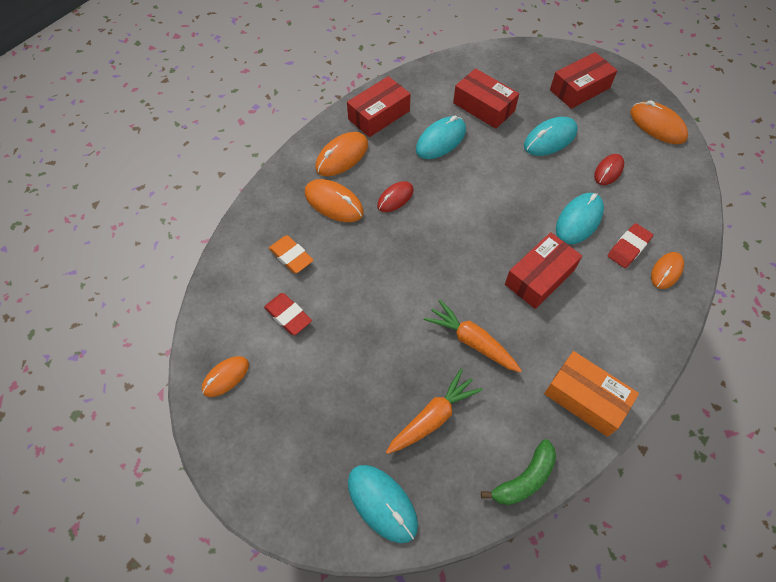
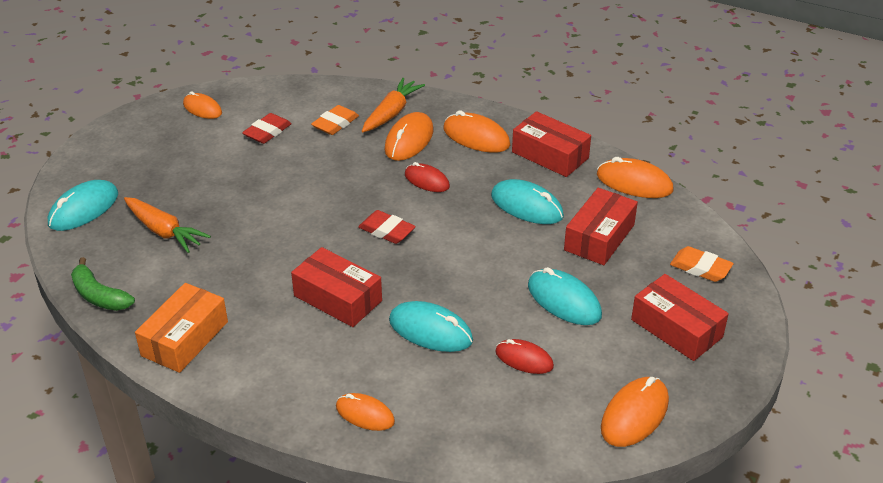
camera: 80 degrees right, 20 degrees down
orange carrot [424,300,522,373] -> orange carrot moved to [362,78,425,132]
red eraser [608,223,653,268] -> red eraser moved to [358,210,416,244]
none -> orange mouse [597,157,674,198]
none -> orange eraser [670,246,734,282]

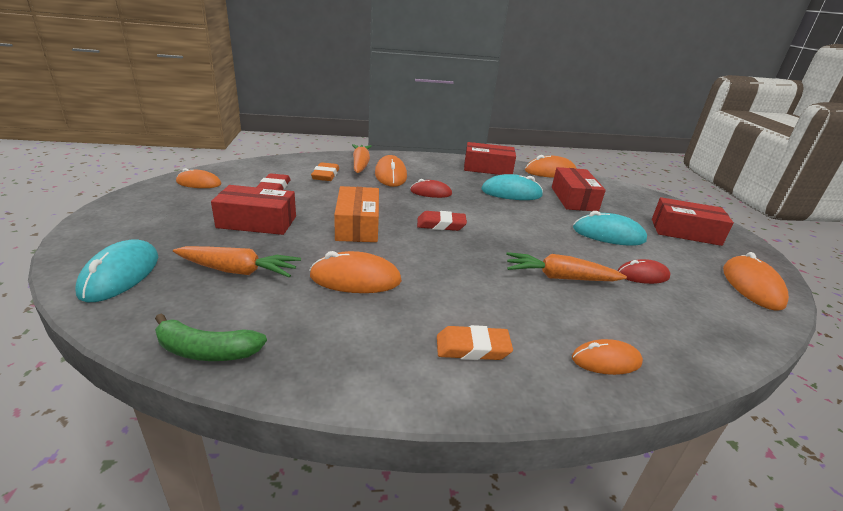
camera: 35 degrees left, 10 degrees down
orange box [135,283,228,373] -> orange box moved to [334,186,379,242]
red box [291,247,382,327] -> red box moved to [211,185,296,235]
turquoise mouse [389,301,473,352] -> orange carrot [506,252,627,281]
orange mouse [443,110,510,153] -> orange mouse moved to [310,251,402,293]
orange eraser [670,246,734,282] -> orange eraser moved to [437,325,513,360]

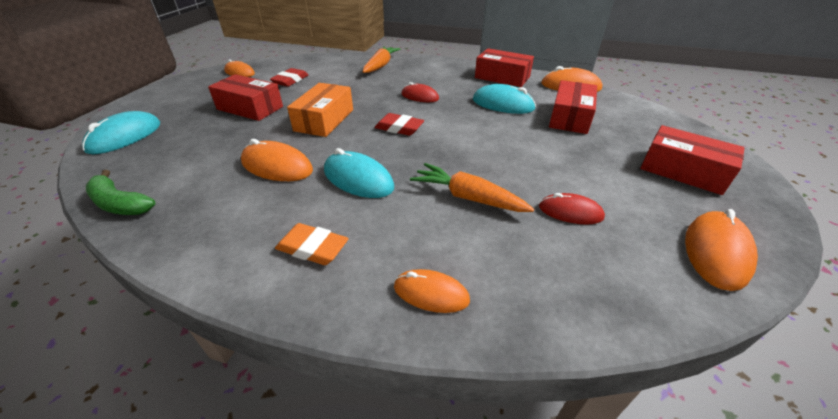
camera: 25 degrees right, 10 degrees up
orange carrot [173,246,301,278] -> none
orange eraser [311,162,339,181] -> none
orange mouse [375,155,407,187] -> none
turquoise mouse [573,211,647,246] -> turquoise mouse moved to [324,148,394,198]

